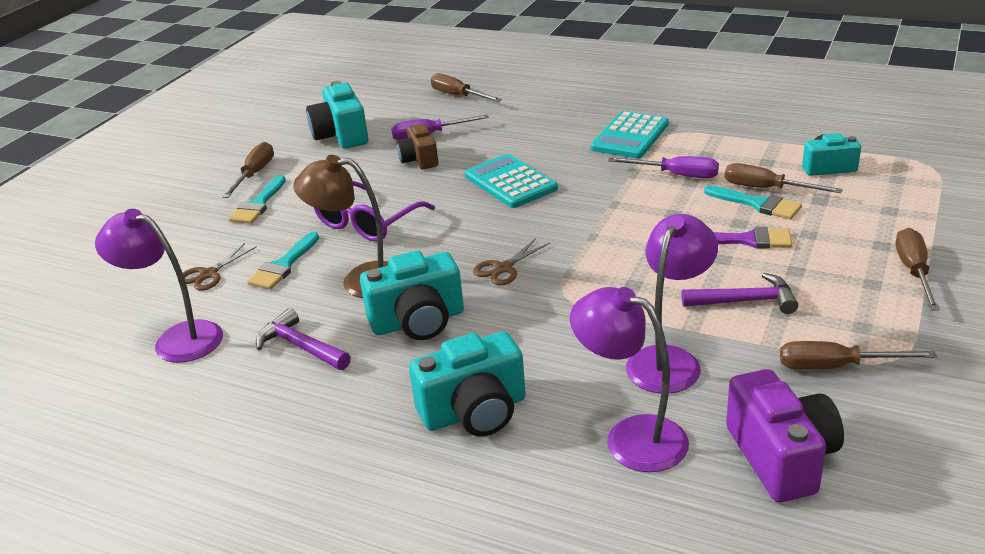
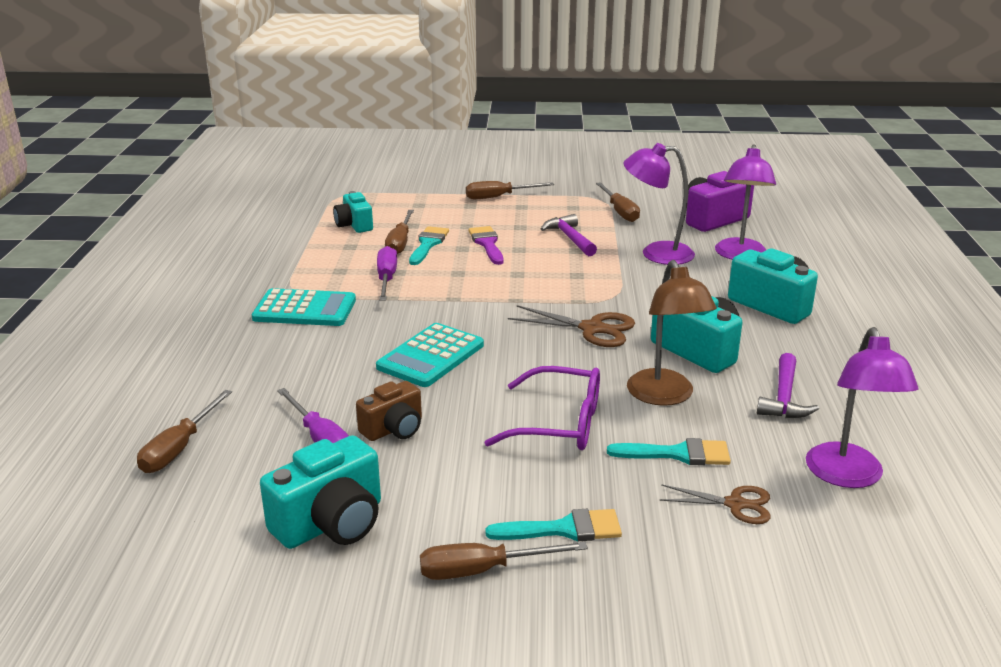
camera: 115 degrees left, 5 degrees down
brown scissors [473,238,550,285] -> brown scissors [508,305,635,347], size x1.50

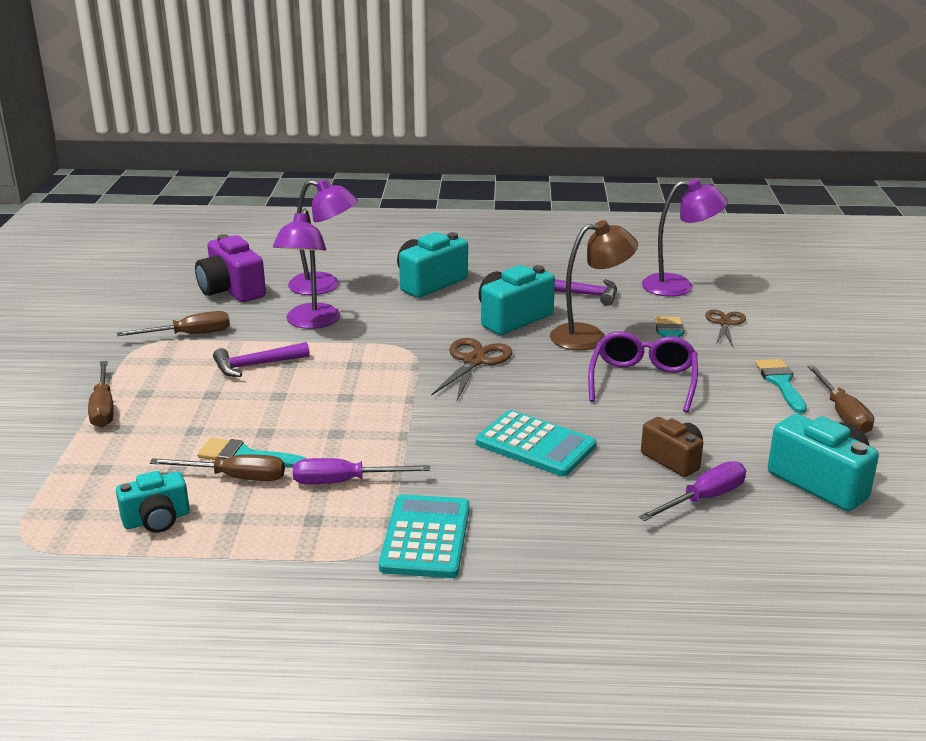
camera: 90 degrees left, 0 degrees up
brown screwdriver [137,390,232,473] -> none
purple brush [469,226,504,265] -> none

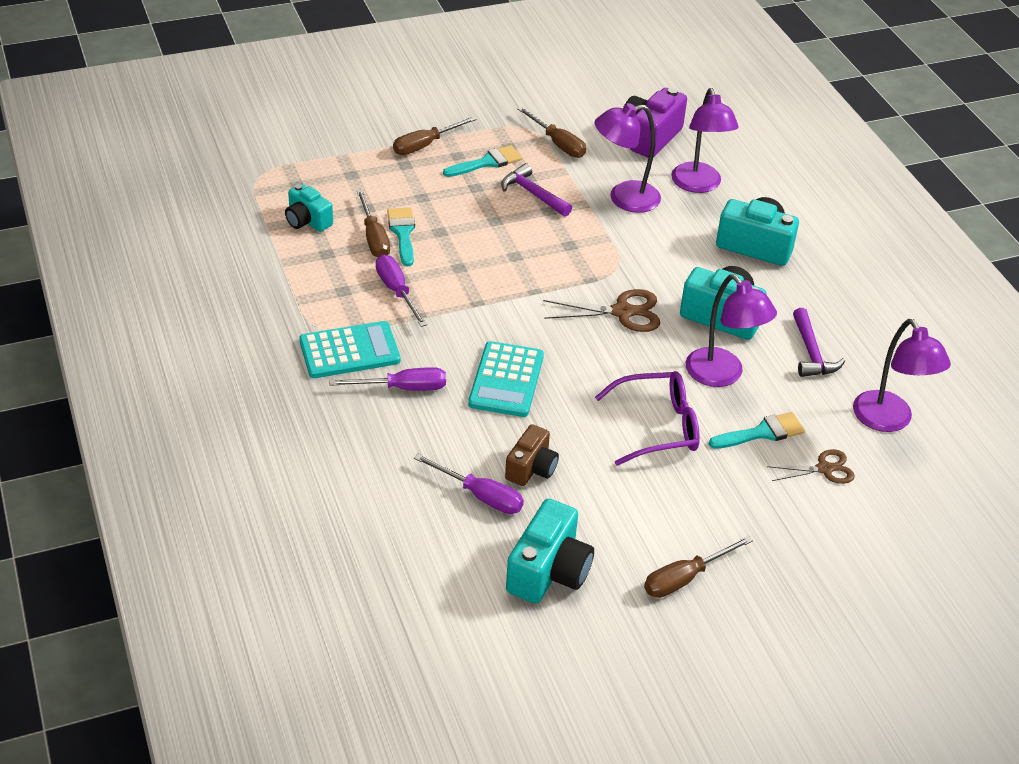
camera: 65 degrees right, 15 degrees up
brown lamp [550,220,638,350] -> purple lamp [686,274,777,387]
turquoise brush [755,359,807,413] -> turquoise brush moved to [443,145,522,177]
none -> purple screwdriver [329,367,446,391]

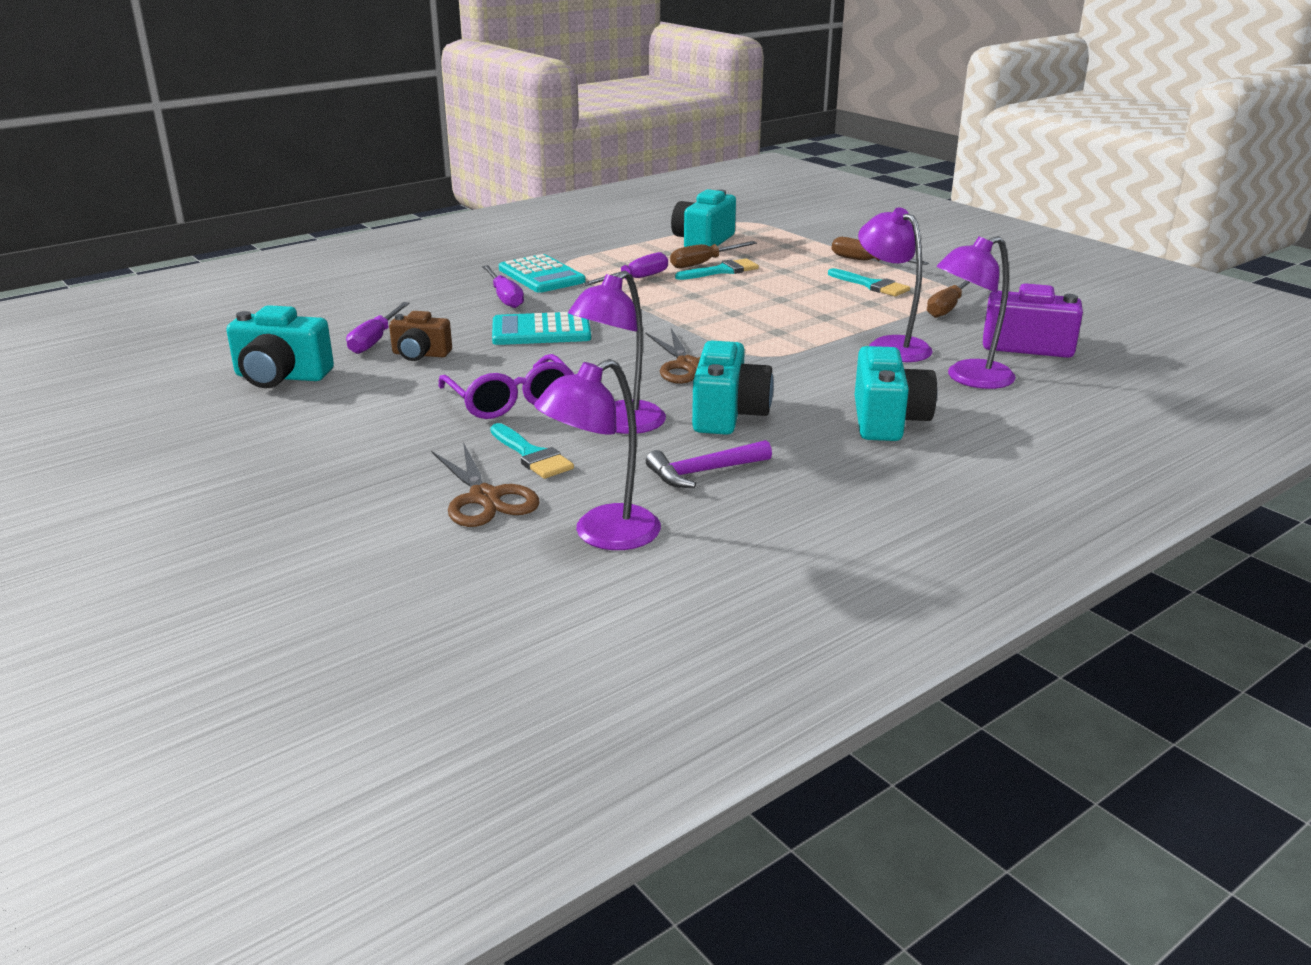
camera: 75 degrees right, 15 degrees down
turquoise camera [285,184,333,232] -> turquoise camera [671,189,736,247], size x1.56
purple hammer [501,163,572,217] -> none
brown screwdriver [644,536,753,598] -> none
brown scissors [767,449,855,484] -> brown scissors [431,442,540,527], size x1.50

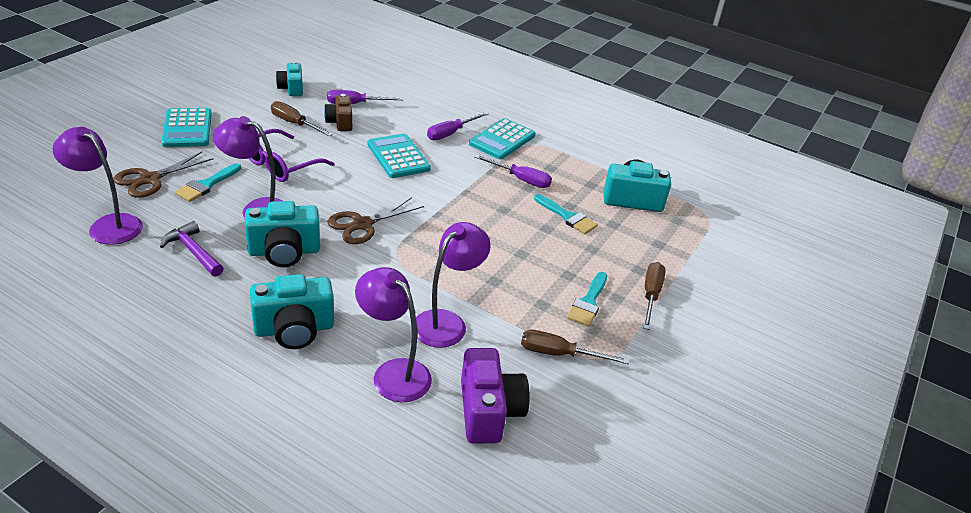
camera: 65 degrees right, 10 degrees up
turquoise camera [226,305,334,388] -> turquoise camera [276,61,303,96], size x0.64
brown screwdriver [670,241,757,268] -> brown screwdriver moved to [271,101,333,137]
none -> turquoise calculator [161,108,212,147]

